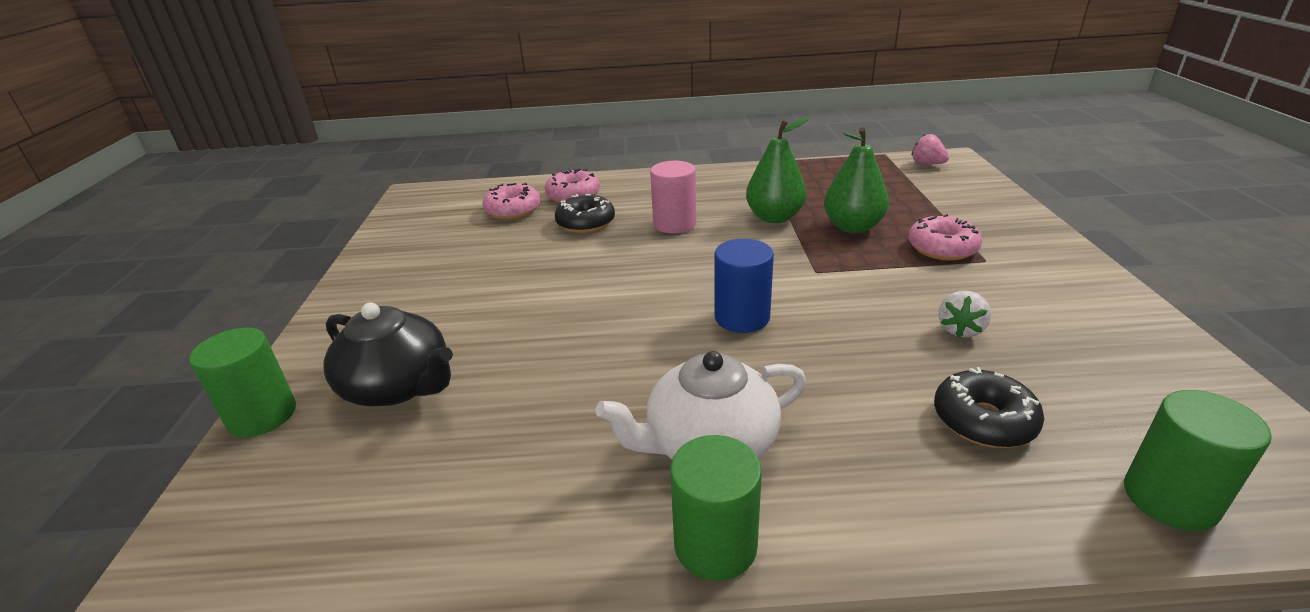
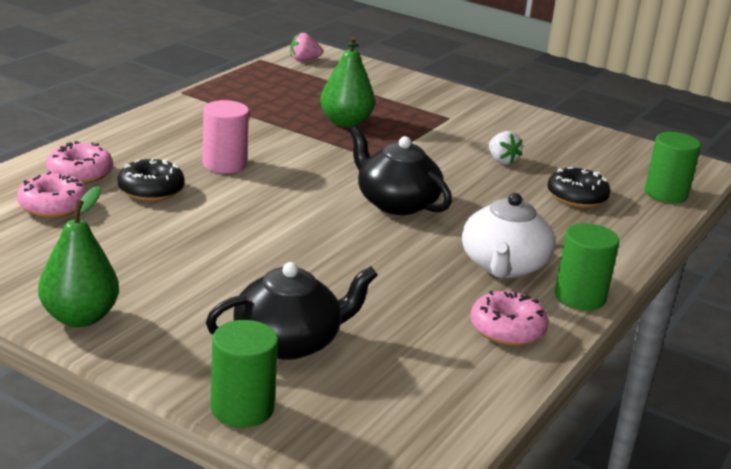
camera: 60 degrees left, 5 degrees down
blue cylinder [715,239,774,333] -> black teapot [349,126,452,215]
green pear [746,117,809,223] -> green pear moved to [38,186,119,327]
pink donut [908,214,982,261] -> pink donut moved to [470,291,549,346]

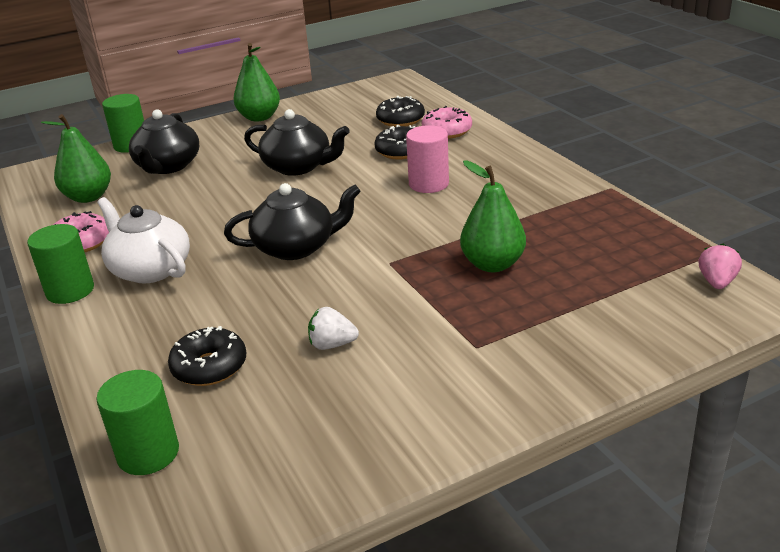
camera: 125 degrees right, 5 degrees up
pink donut [17,171,88,218] -> black donut [376,96,425,127]
none -> green pear [41,114,111,203]
none -> black teapot [244,109,350,176]

